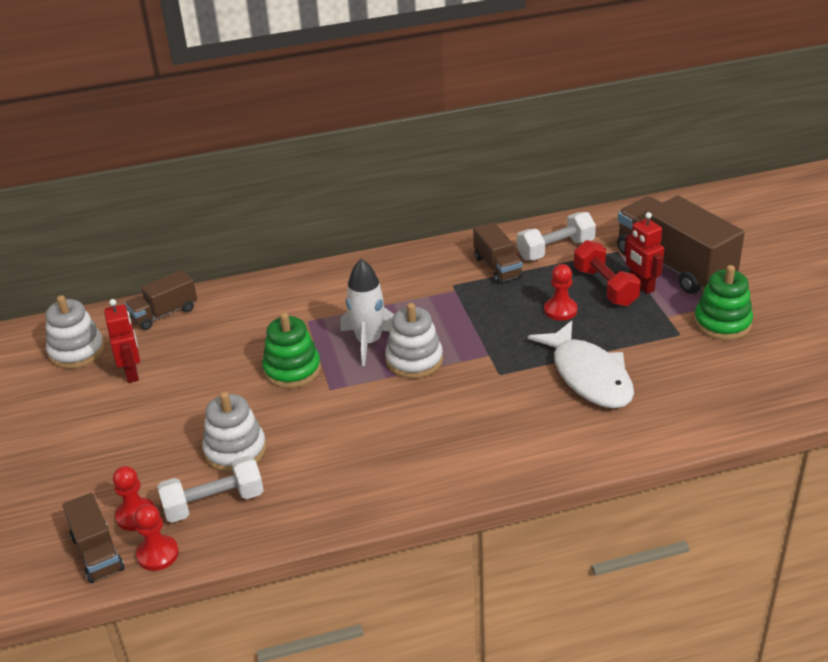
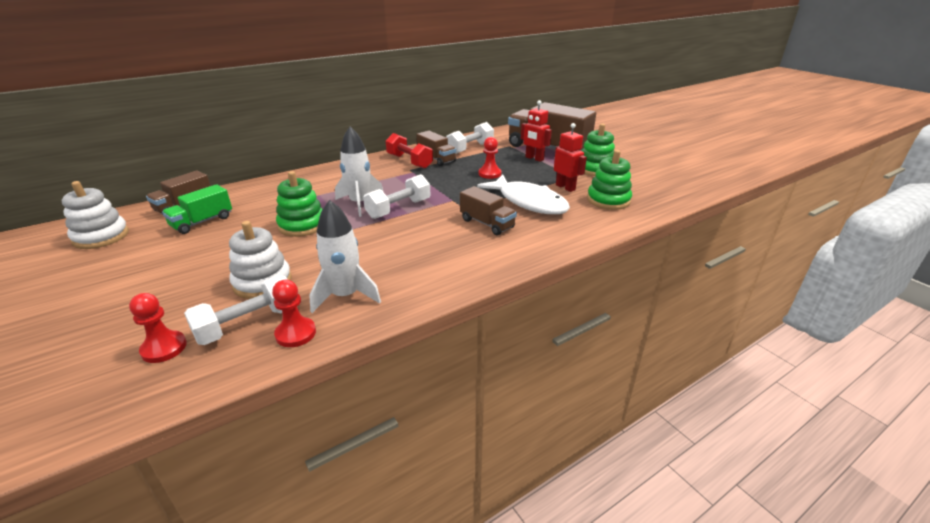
camera: 20 degrees left, 5 degrees down
brown truck [62,493,124,583] -> brown truck moved to [460,186,517,235]
red robot [104,299,140,383] -> red robot moved to [554,123,587,192]
red pawn [134,504,179,571] -> red pawn moved to [272,280,316,347]
white stacking toy [385,303,443,379] -> white dumbbell [363,174,431,219]
red dumbbell [574,240,641,306] -> red dumbbell moved to [386,133,433,169]
none -> green truck [162,184,232,234]
none -> white rocket [309,200,381,313]
none -> green stacking toy [587,150,632,210]

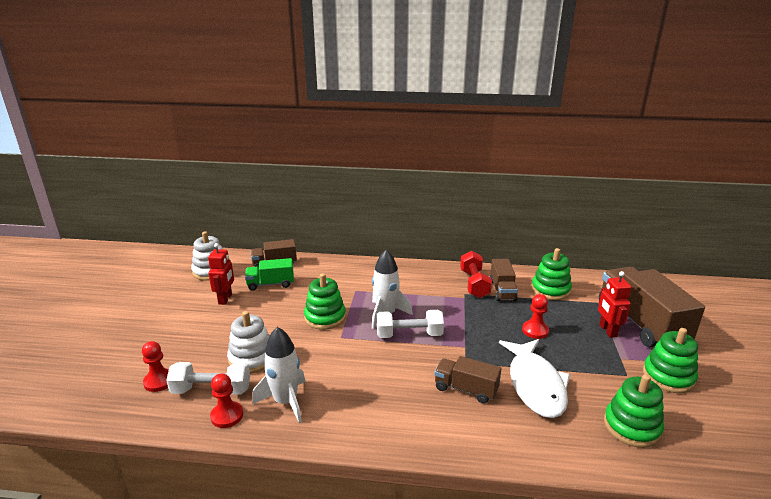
camera: 40 degrees right, 5 degrees down
white dumbbell [446,122,494,154] -> green stacking toy [531,248,572,300]
brown truck [460,186,517,235] -> brown truck turned 120 degrees clockwise [434,356,501,404]
red robot [554,123,587,192] -> red robot moved to [208,243,234,305]

